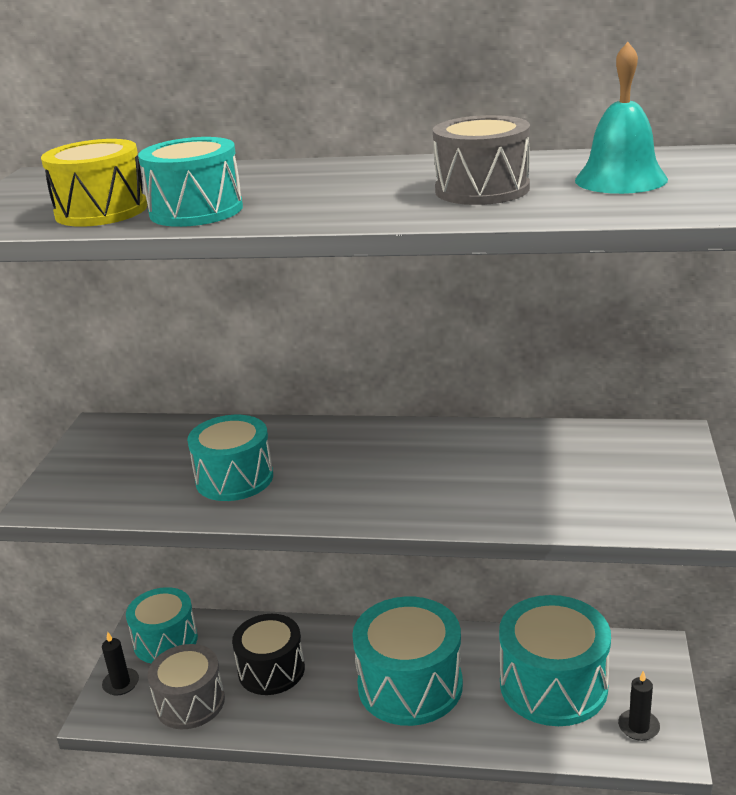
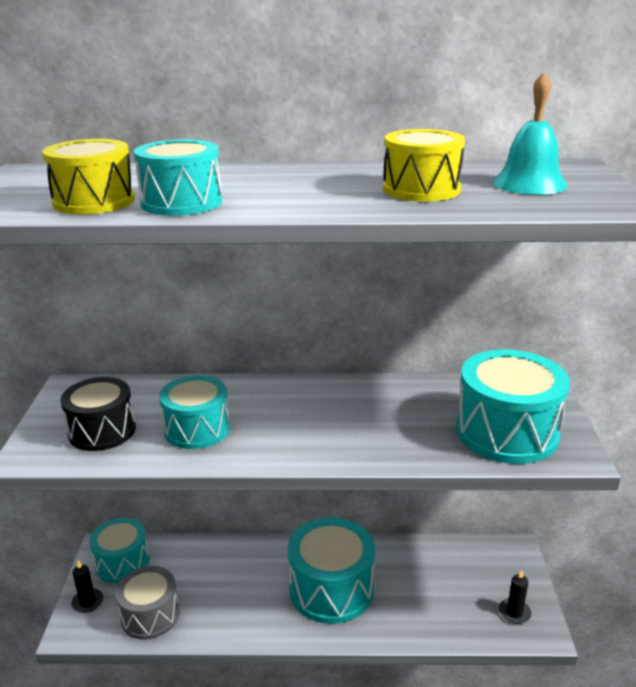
camera: 10 degrees left, 0 degrees up
black drum [232,614,305,695] -> black drum moved to [60,377,136,451]
grey drum [433,115,530,205] -> yellow drum [383,129,465,201]
turquoise drum [499,595,611,726] -> turquoise drum moved to [456,349,570,464]

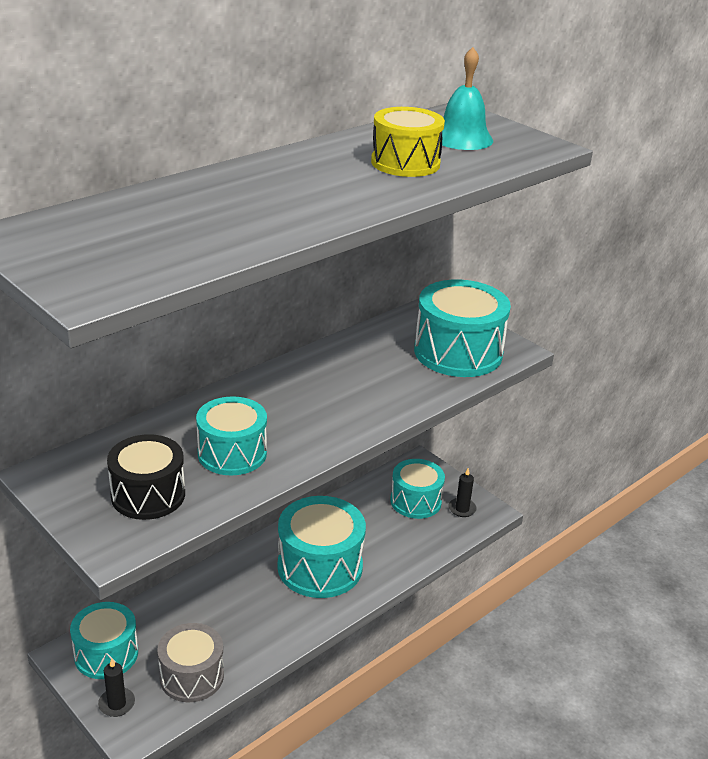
camera: 45 degrees left, 5 degrees up
yellow drum [42,139,135,215] -> none
turquoise drum [134,139,222,216] -> turquoise drum moved to [390,459,445,519]

